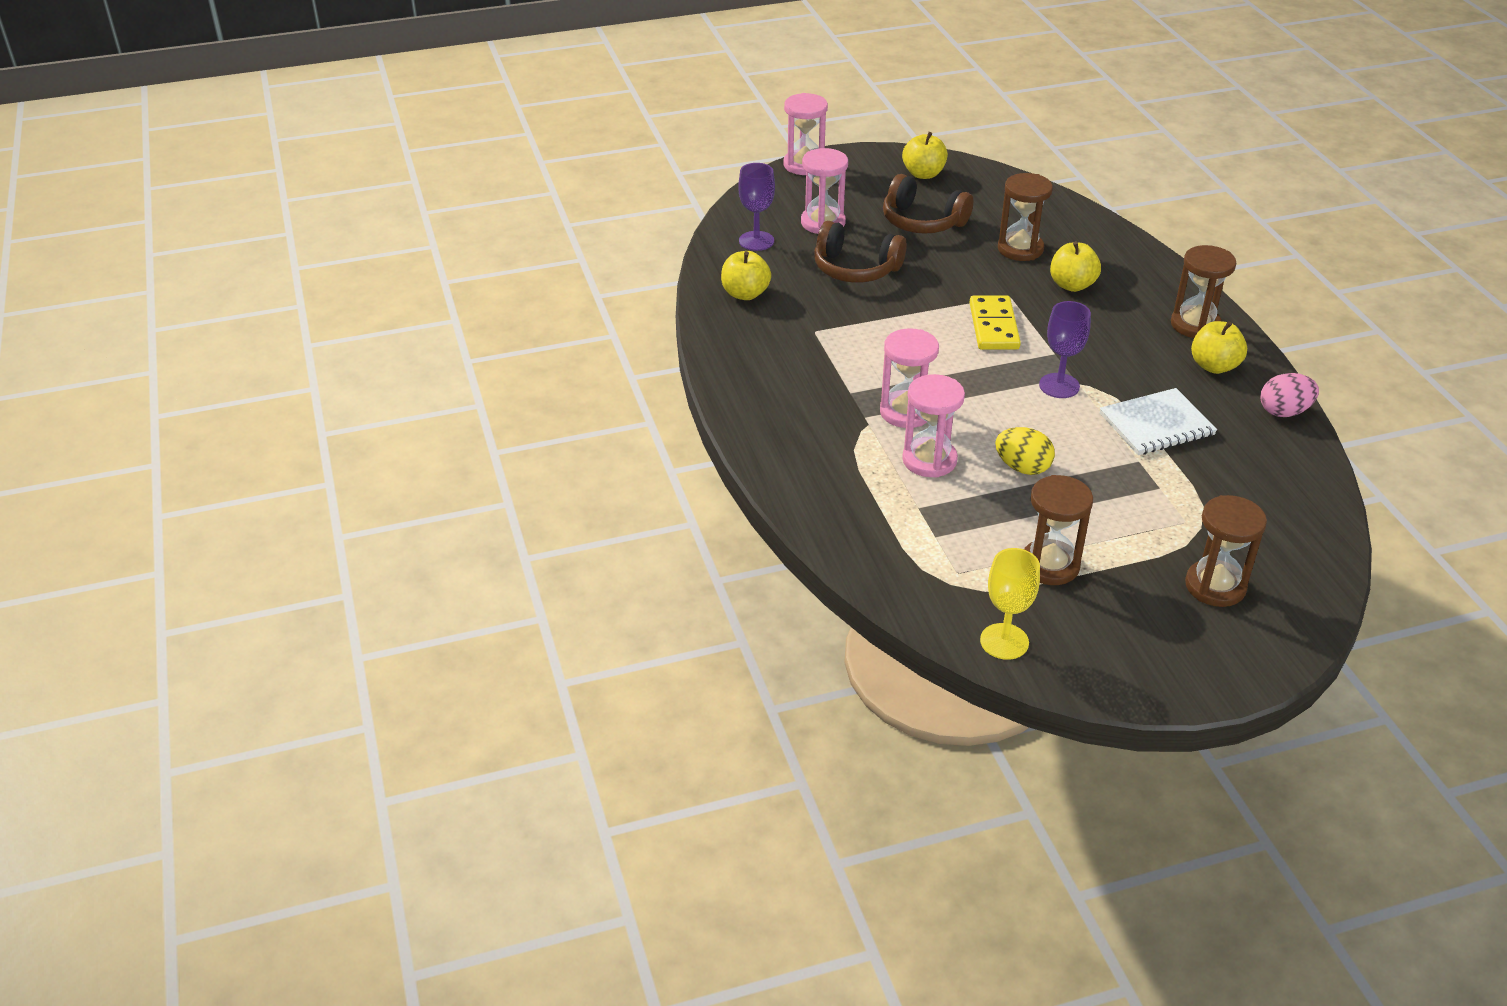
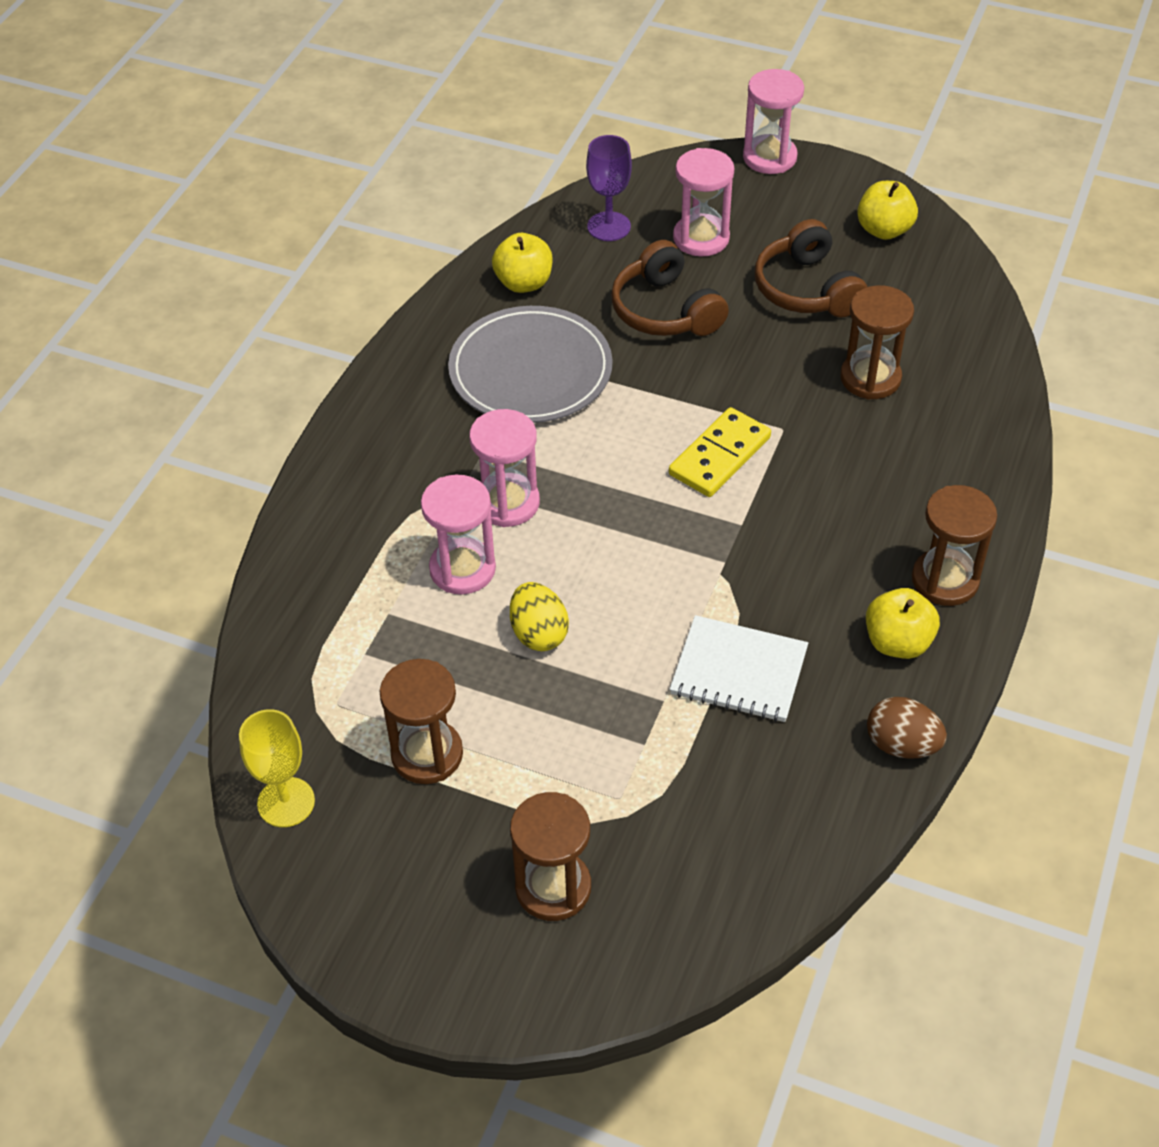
camera: 40 degrees right, 10 degrees up
purple goblet [1039,301,1091,398] -> none
yellow apple [1050,241,1101,292] -> none
pink egg [1261,373,1319,417] -> brown egg [867,697,947,759]
none -> grey plate [448,306,613,423]

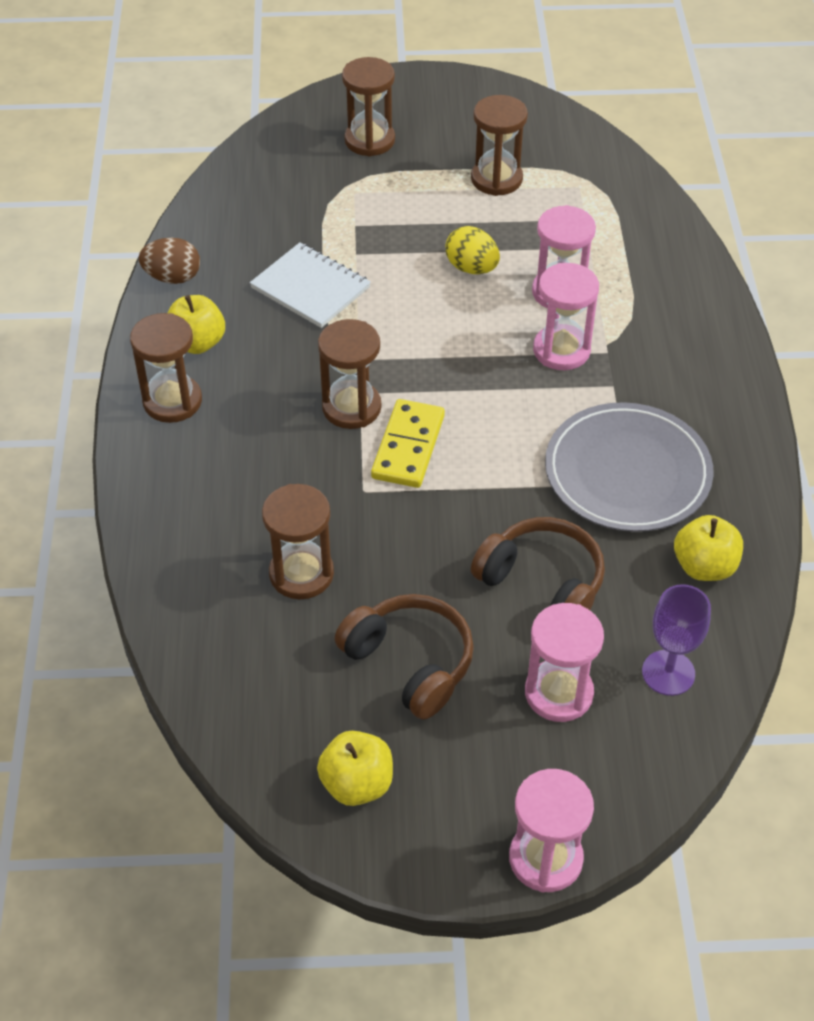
camera: 155 degrees right, 0 degrees up
yellow goblet [239,709,315,827] -> none
white notebook [670,615,808,722] -> white notebook turned 45 degrees clockwise [250,242,371,328]
none -> brown hourglass [318,319,381,429]

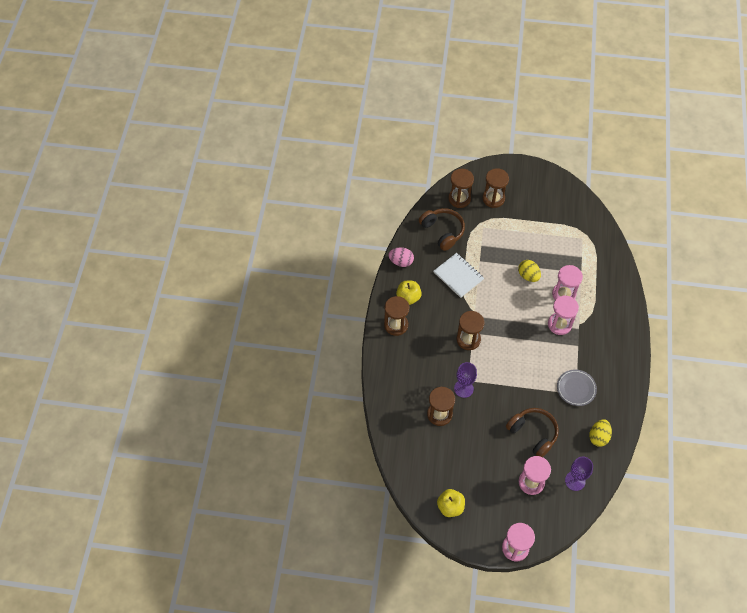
camera: 10 degrees right, 10 degrees up
brown egg [139,238,200,284] -> pink egg [388,247,414,267]
brown headphones [334,594,474,720] -> brown headphones moved to [419,208,465,251]
yellow domino [371,399,445,488] -> none
brown hourglass [471,95,528,196] -> brown hourglass moved to [448,169,474,208]
grey plate [545,402,714,532] -> grey plate [557,369,597,406], size x0.58
yellow apple [674,515,743,581] -> yellow egg [589,419,612,447]
none -> purple goblet [454,362,477,398]

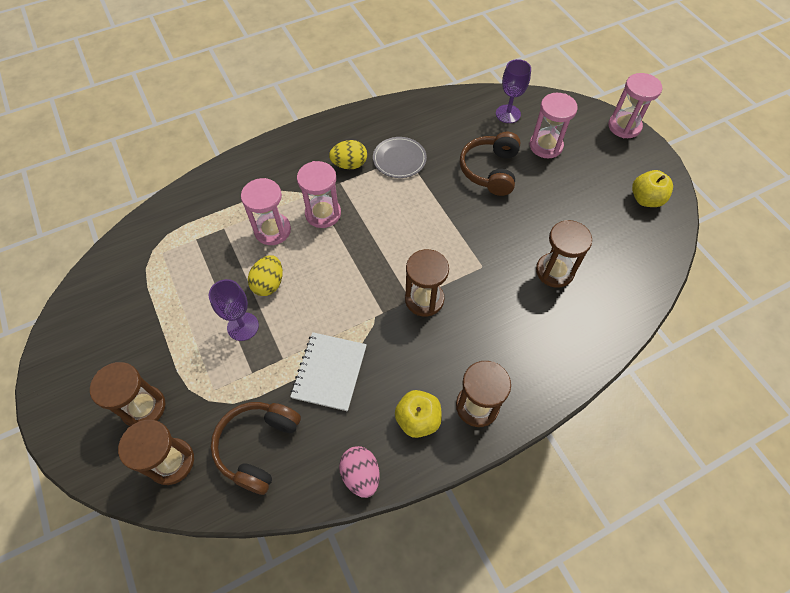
camera: 125 degrees left, 0 degrees up
purple goblet [454,362,477,398] -> purple goblet moved to [209,279,259,341]
yellow egg [589,419,612,447] -> yellow egg moved to [329,140,367,169]

